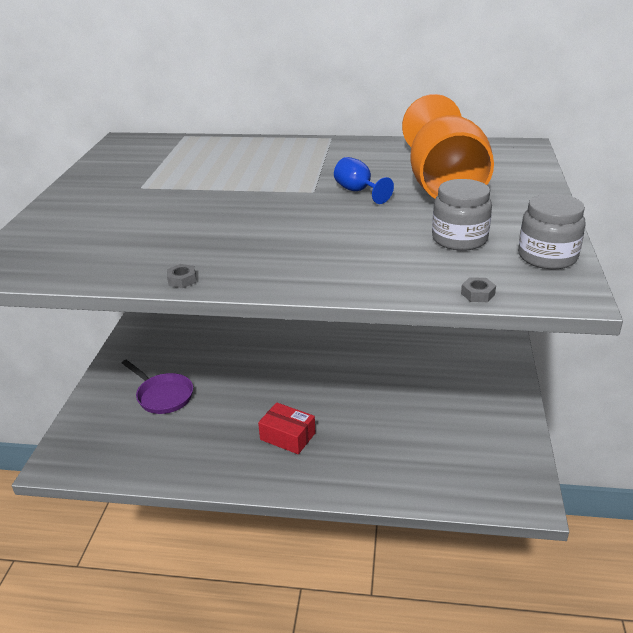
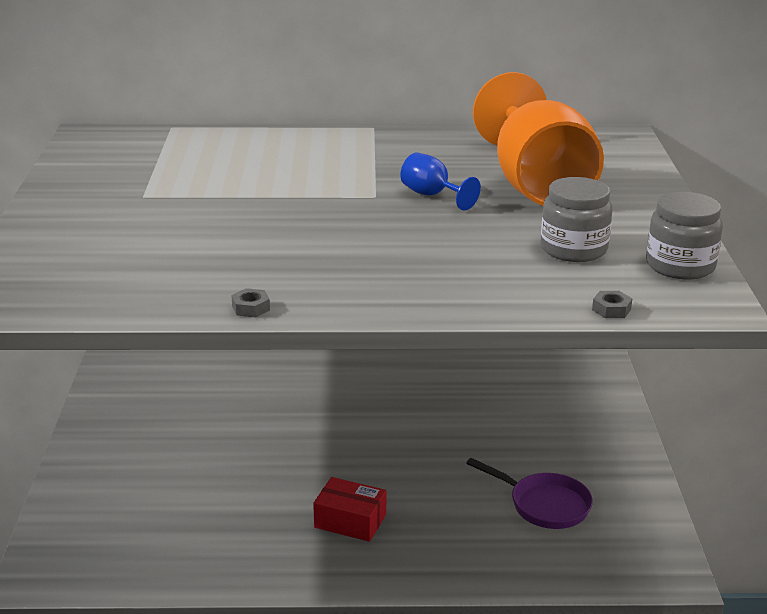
camera: 10 degrees left, 5 degrees down
purple pan [122,359,193,414] -> purple pan moved to [466,458,593,529]

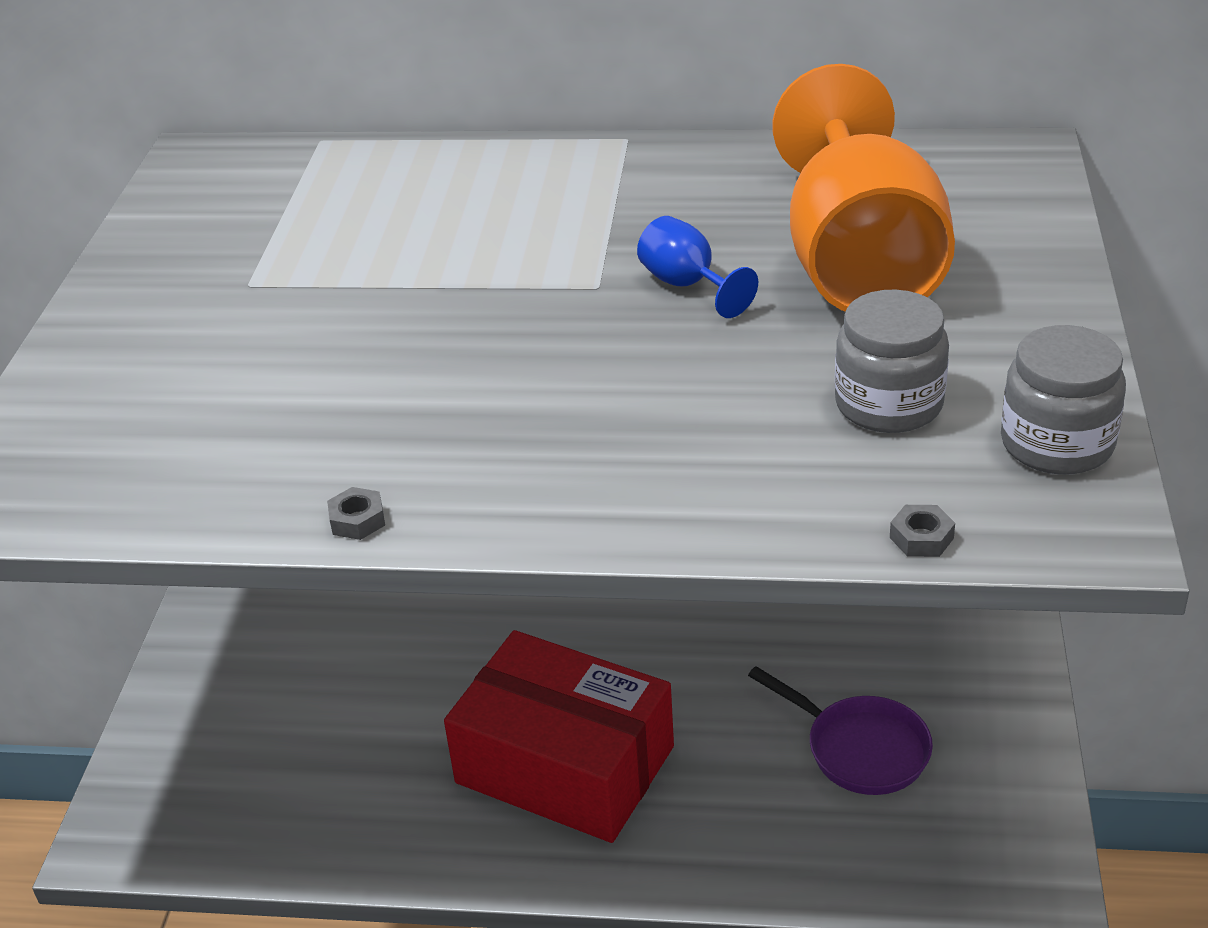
camera: 10 degrees right, 10 degrees up
red box [313,477,387,542] -> red box [444,630,674,843], size x2.01

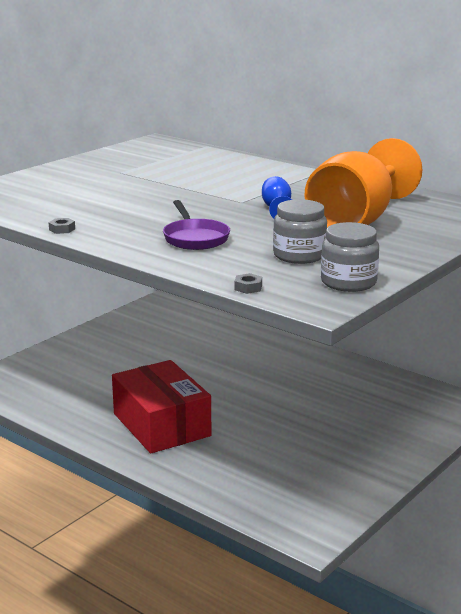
camera: 30 degrees right, 15 degrees down
purple pan [748,666,933,795] -> purple pan moved to [163,200,230,250]

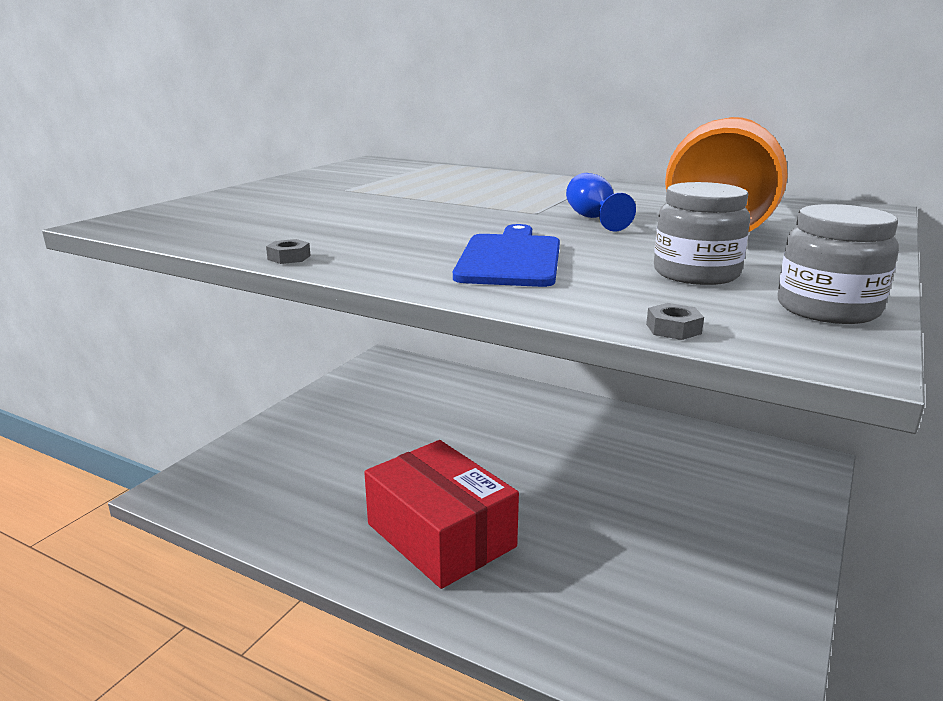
camera: 10 degrees left, 0 degrees up
purple pan [163,200,230,250] -> blue cutting board [453,224,560,287]

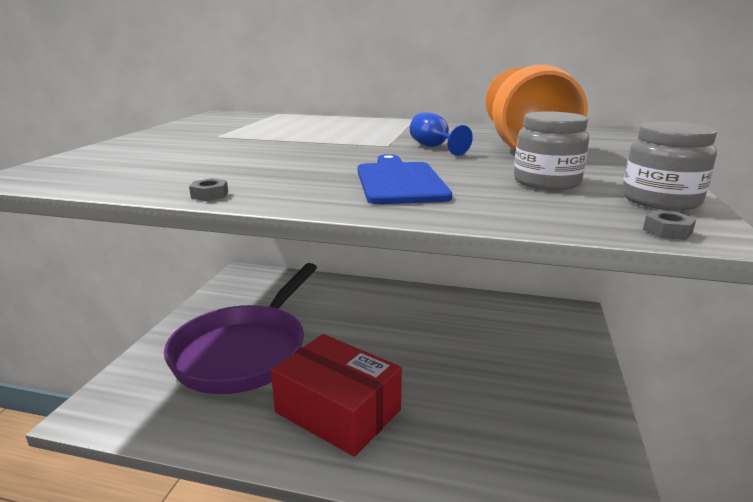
camera: 15 degrees left, 0 degrees up
grey nut [646,303,704,340] -> grey nut moved to [643,210,696,240]
none -> purple pan [164,263,317,394]

